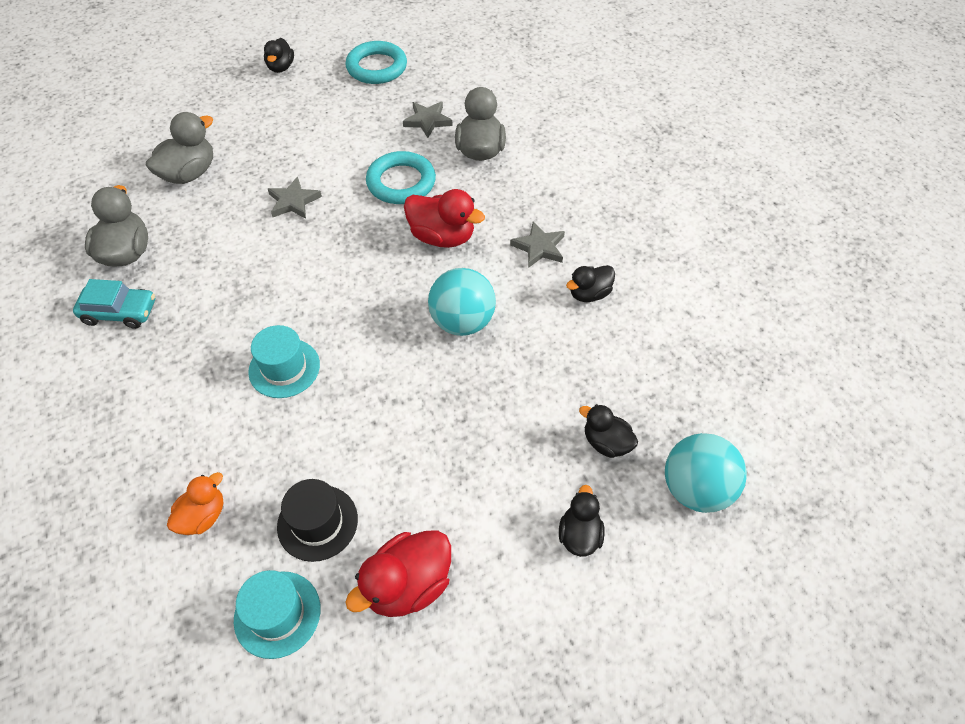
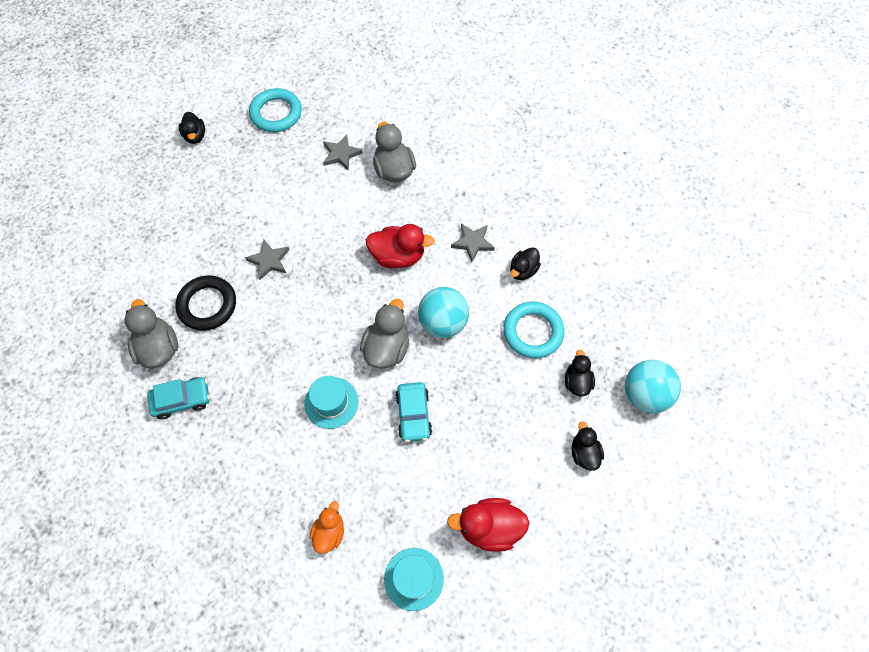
camera: 20 degrees left, 10 degrees up
grey duck [146,112,213,184] -> grey duck moved to [360,299,409,369]
black hat [277,479,358,562] -> none
red duck [345,530,451,617] -> red duck turned 60 degrees clockwise [447,498,530,552]
turquoise ring [366,151,436,204] -> turquoise ring moved to [503,302,564,358]
black duck [579,404,638,458] -> black duck turned 75 degrees clockwise [565,350,595,397]
none -> black ring [175,275,236,331]
none -> turquoise car [395,382,432,442]

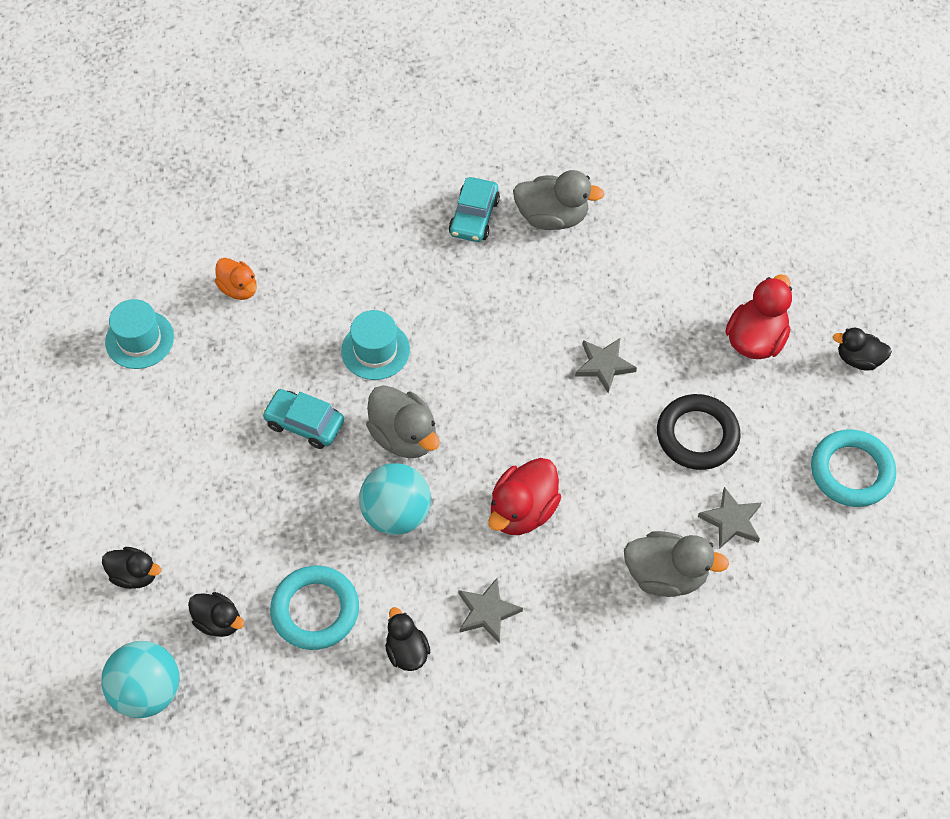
camera: 120 degrees right, 5 degrees down
black ring [175,275,236,331] -> black ring moved to [657,394,741,470]
red duck [447,498,530,552] -> red duck moved to [725,274,792,359]

